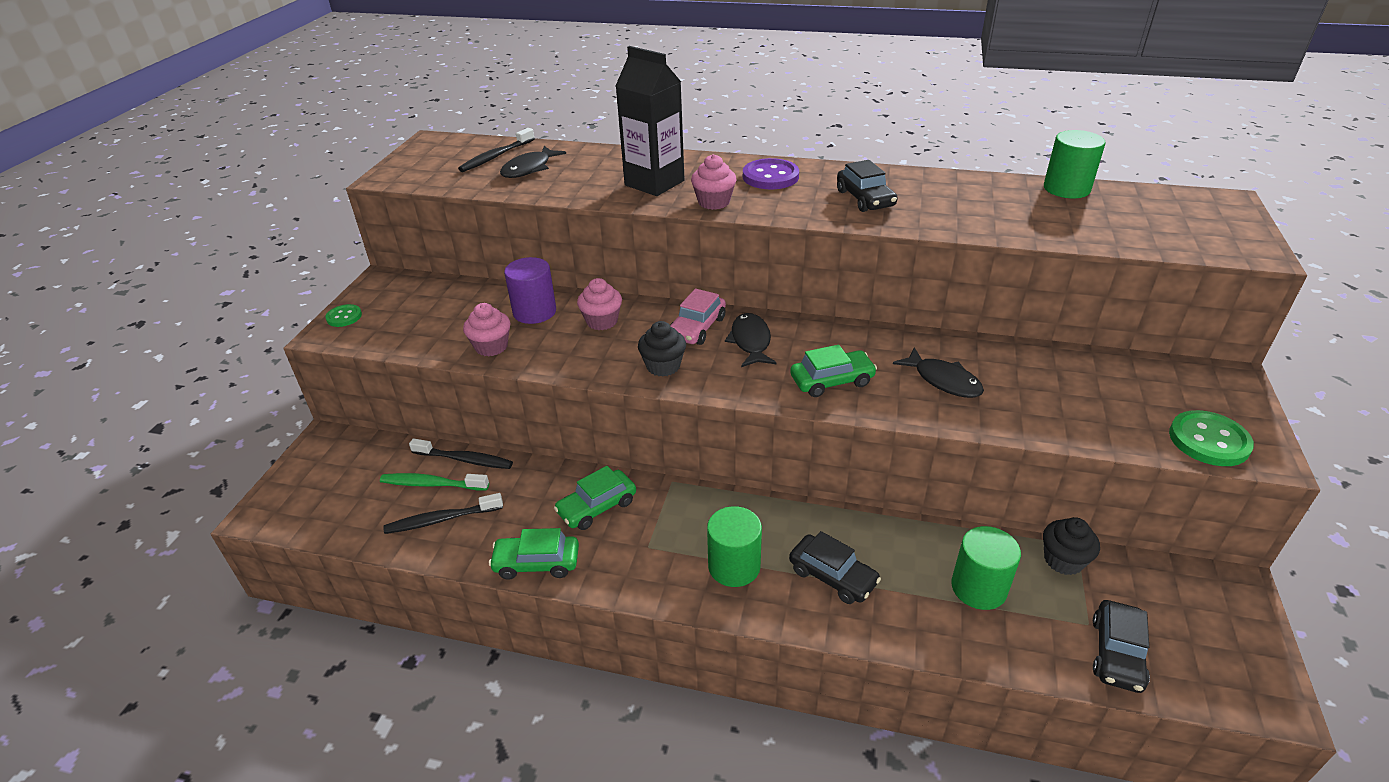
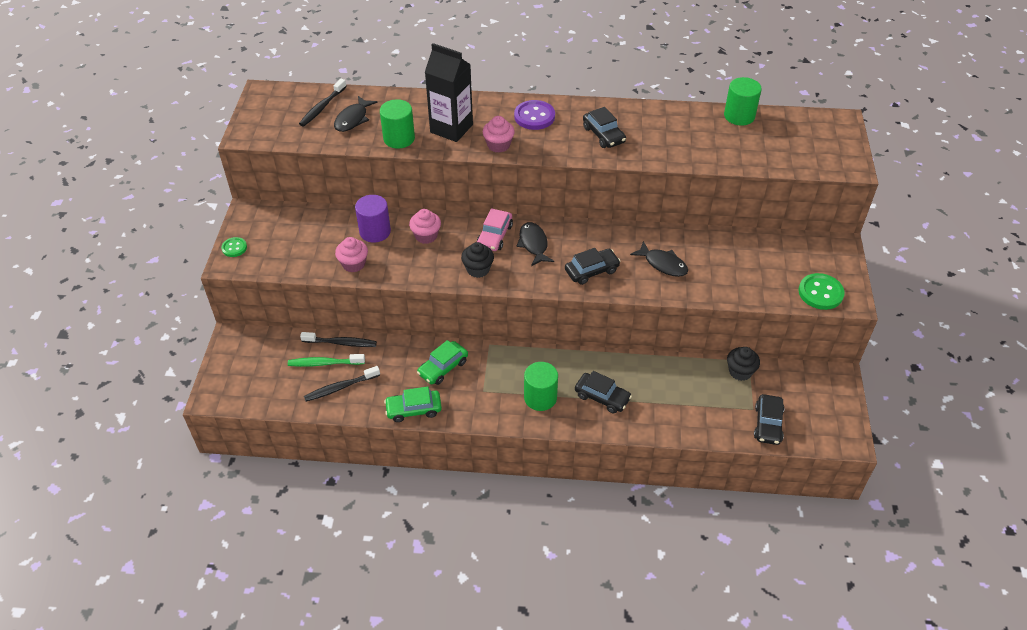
camera: 10 degrees left, 10 degrees up
green car [790,345,877,397] -> black car [565,248,620,285]
green cylinder [951,526,1021,610] -> green cylinder moved to [380,99,415,149]

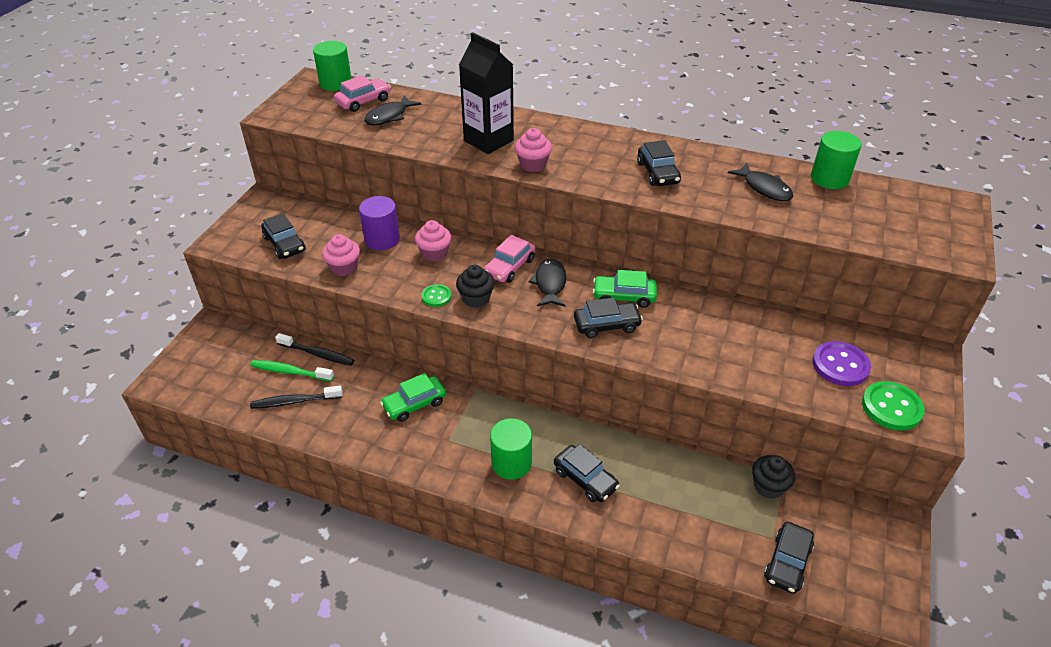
camera: 15 degrees right, 5 degrees down
green button [221,237,247,257] -> green button moved to [422,284,451,307]
black toothbrush [299,79,347,126] -> pink car [334,75,391,112]
green cylinder [380,99,415,149] -> green cylinder moved to [313,41,352,91]
green car [384,387,442,422] -> green car moved to [593,270,657,308]
purple button [514,100,555,130] -> purple button moved to [812,341,871,386]
black fish [630,241,688,277] -> black fish moved to [728,163,793,201]
none -> black car [261,213,306,259]

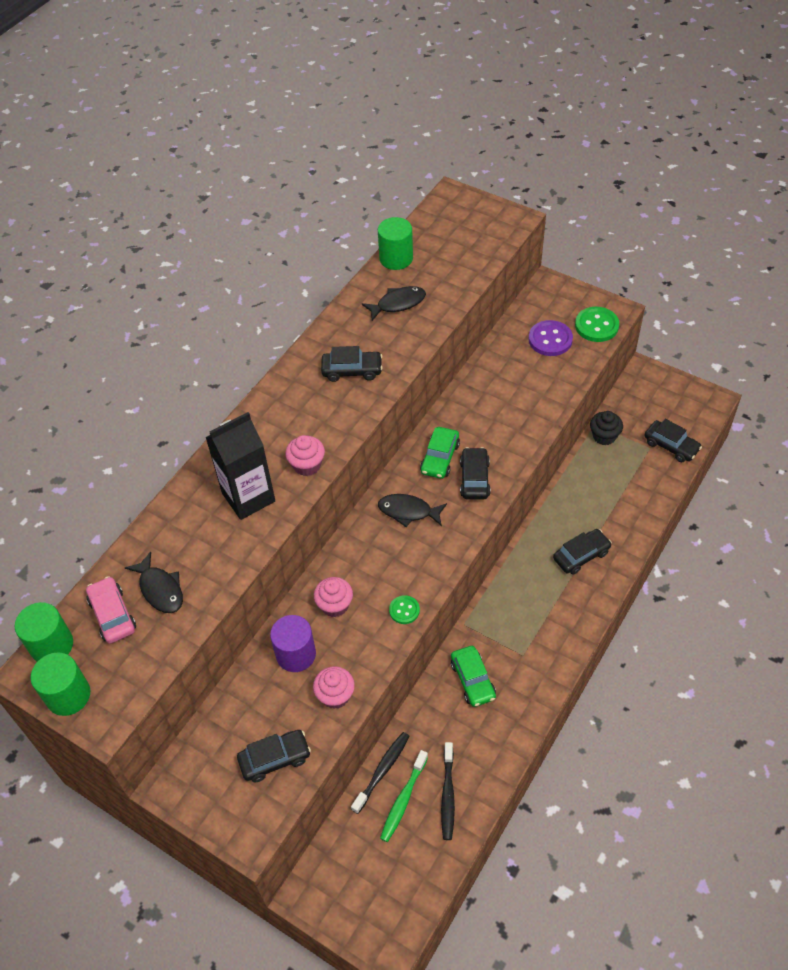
camera: 75 degrees left, 10 degrees up
black cupcake [456,265,495,308] -> none
pink car [484,235,535,283] -> none
green cylinder [490,418,532,480] -> green cylinder moved to [30,652,90,716]

